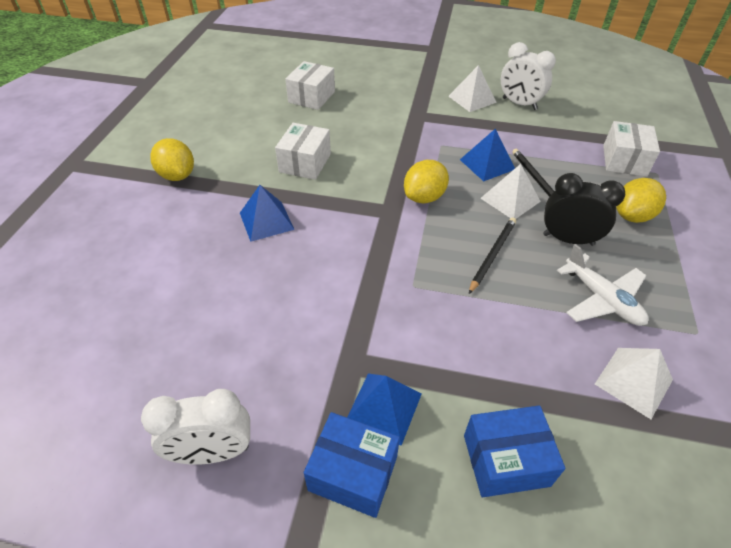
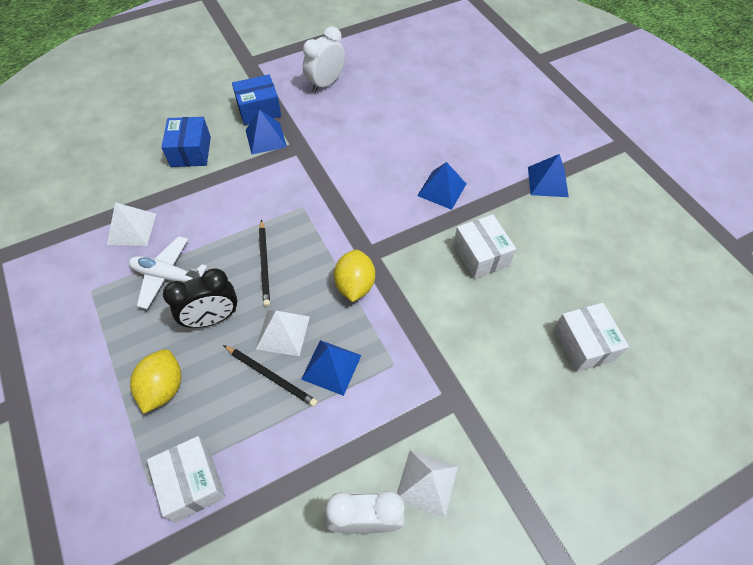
camera: 140 degrees right, 10 degrees up
yellow lemon [150,138,194,181] -> blue pyramid [528,154,569,197]
blue box [464,406,565,497] -> blue box turned 45 degrees counterclockwise [162,117,211,167]

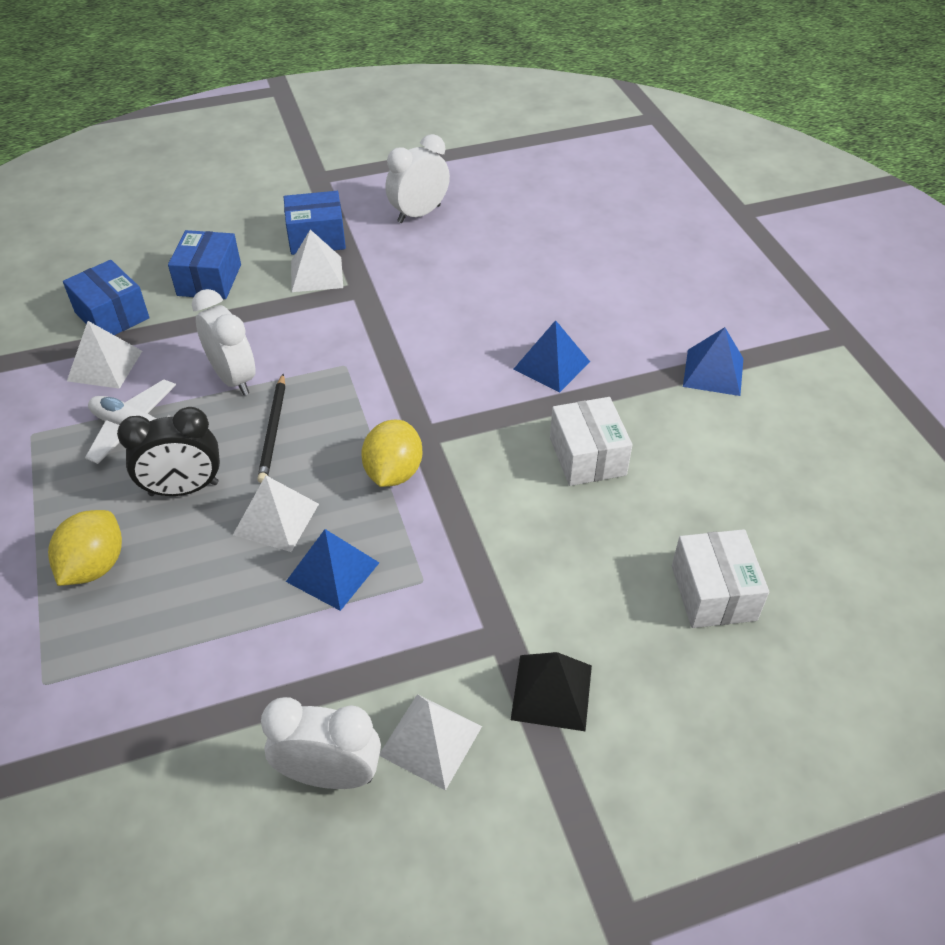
camera: 10 degrees right, 10 degrees down
white box [147,436,225,522] -> none
black pencil [223,345,318,407] -> none
blue pyramid [246,109,287,155] -> white pyramid [291,230,343,292]
none -> blue box [63,260,150,335]
none -> white clock [192,289,256,395]
none -> black pyramid [511,652,592,731]

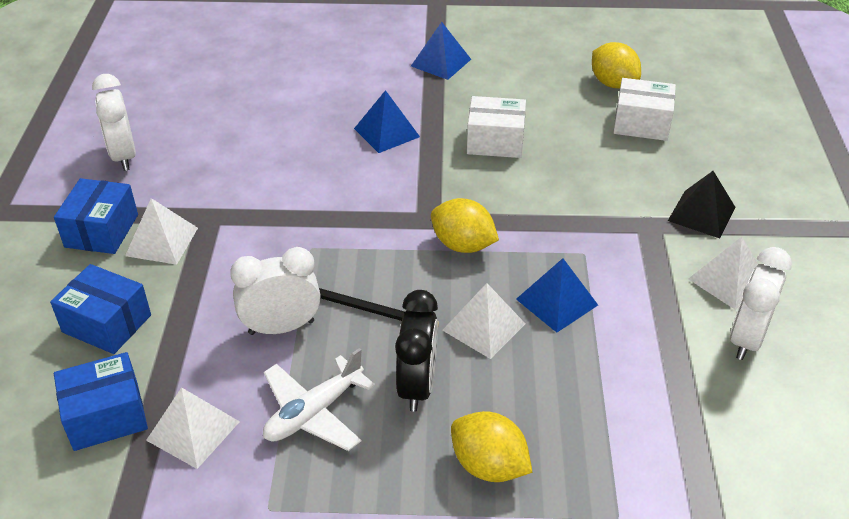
camera: 70 degrees left, 5 degrees down
none -> yellow lemon [592,42,641,88]

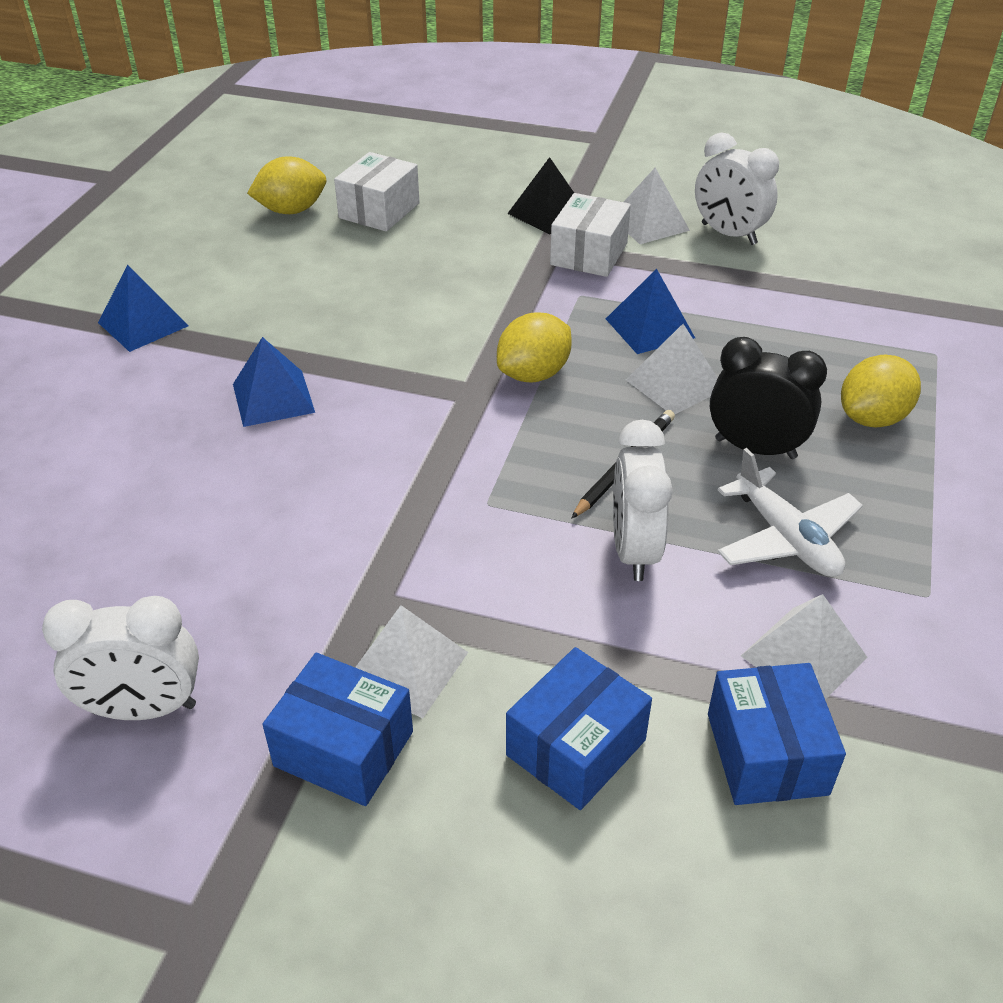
camera: 75 degrees left, 0 degrees up
white box [467,96,526,158] -> white box moved to [550,193,631,277]

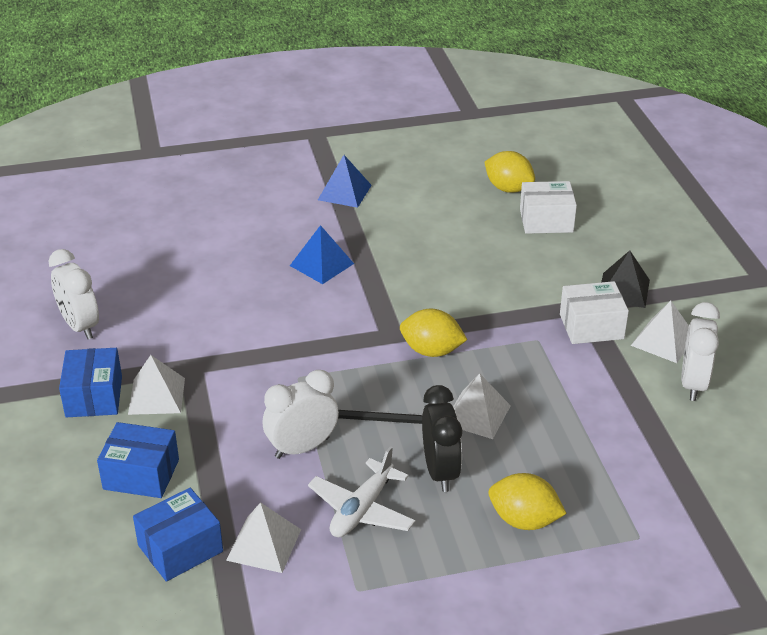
camera: 60 degrees right, 5 degrees down
blue pyramid [606,269,695,354] -> none

